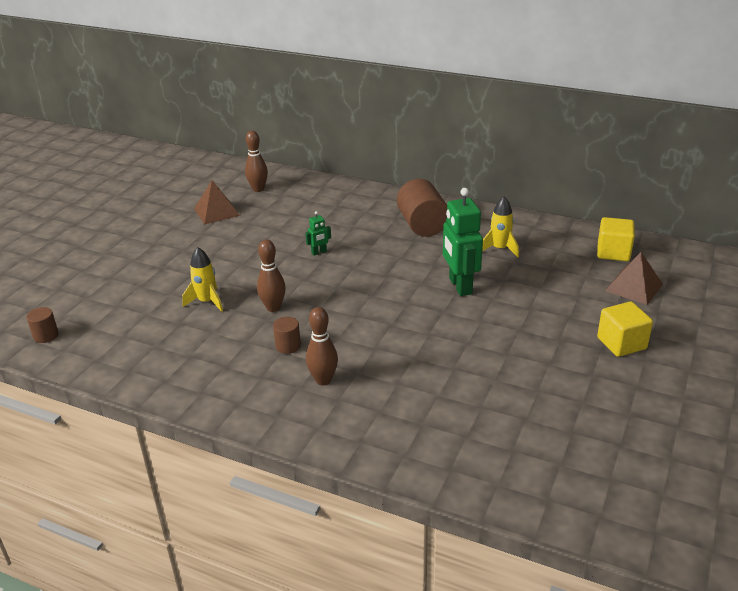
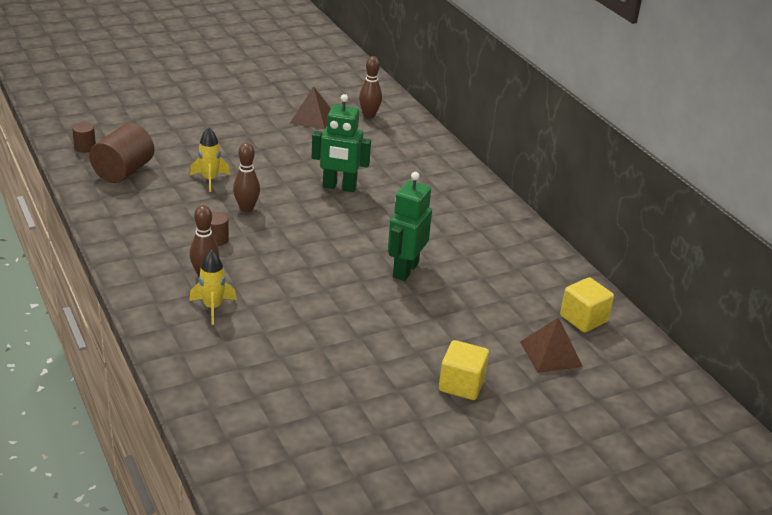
camera: 35 degrees right, 0 degrees up
green robot [305,211,331,256] -> green robot [312,94,371,192], size x2.18
brown cylinder [397,179,447,237] -> brown cylinder moved to [89,123,154,183]
yellow rocket [482,196,519,257] -> yellow rocket moved to [189,250,237,325]

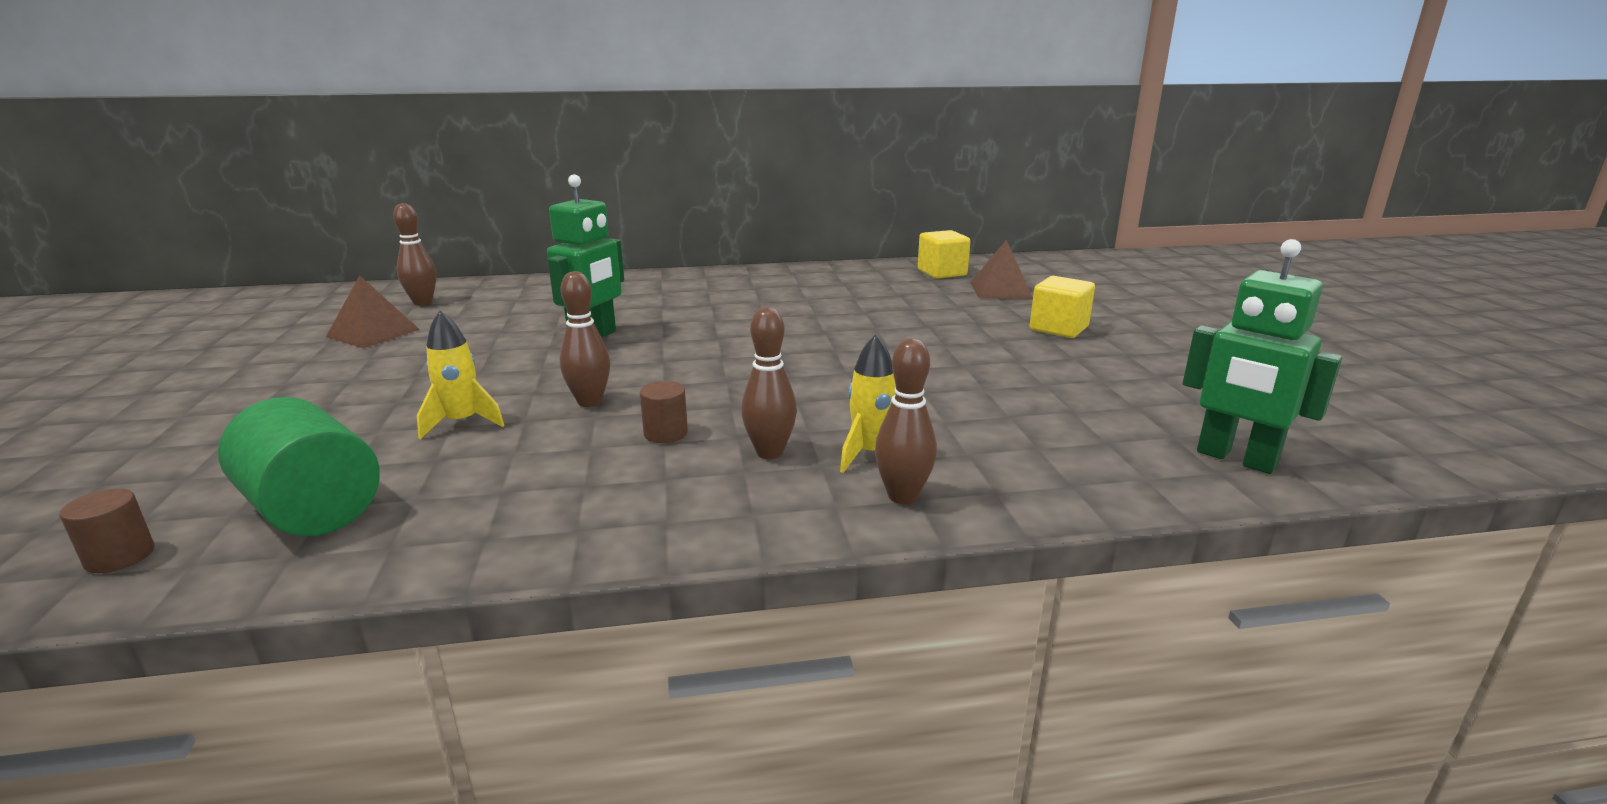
camera: 70 degrees left, 10 degrees down
brown cylinder [89,123,154,183] -> green cylinder [218,397,380,536]
green robot [388,172,432,281] -> green robot moved to [1183,239,1342,474]
none -> brown bowling pin [875,338,937,504]

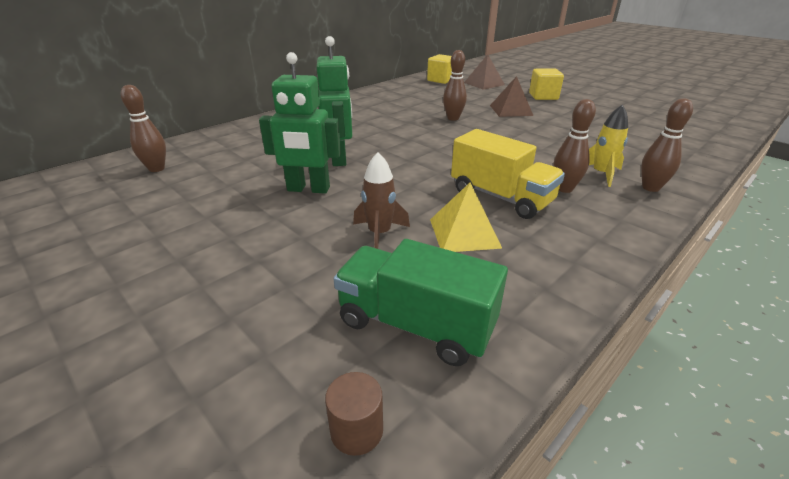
camera: 35 degrees left, 10 degrees up
green cylinder [218,397,380,536] -> green truck [333,239,508,366]
brown pyramid [326,275,420,348] -> brown pyramid moved to [490,76,534,117]
yellow rocket [417,311,505,439] -> brown rocket [353,152,410,249]
brown bowling pin [560,271,610,407] -> brown bowling pin moved to [443,50,467,121]
brown cylinder [640,381,688,443] -> yellow truck [451,129,565,219]
green robot [1183,239,1342,474] -> green robot moved to [259,52,341,193]
none -> yellow pyramid [430,182,502,252]

